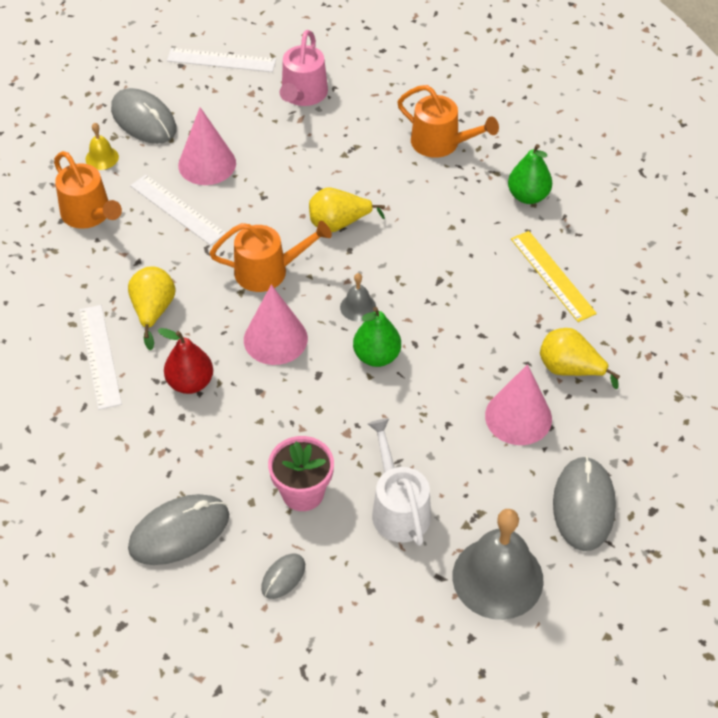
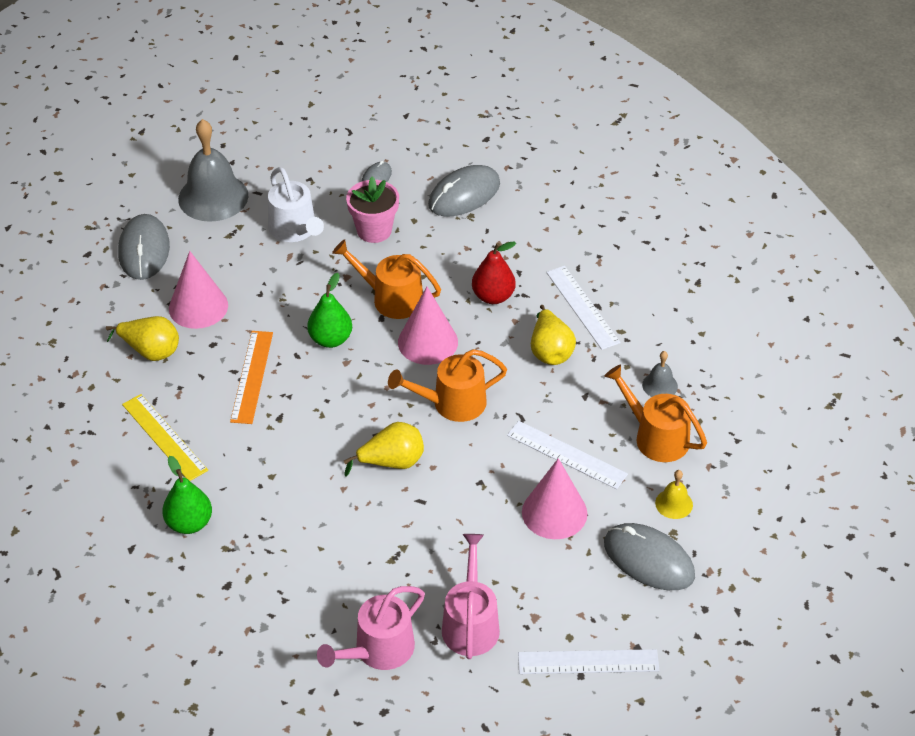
camera: 170 degrees right, 5 degrees down
grey bell [340,273,376,321] -> grey bell moved to [642,351,678,397]
orange watering can [397,85,499,158] -> orange watering can moved to [332,239,441,319]
none -> orange ruler [230,331,273,424]
none -> pink watering can [317,586,425,670]

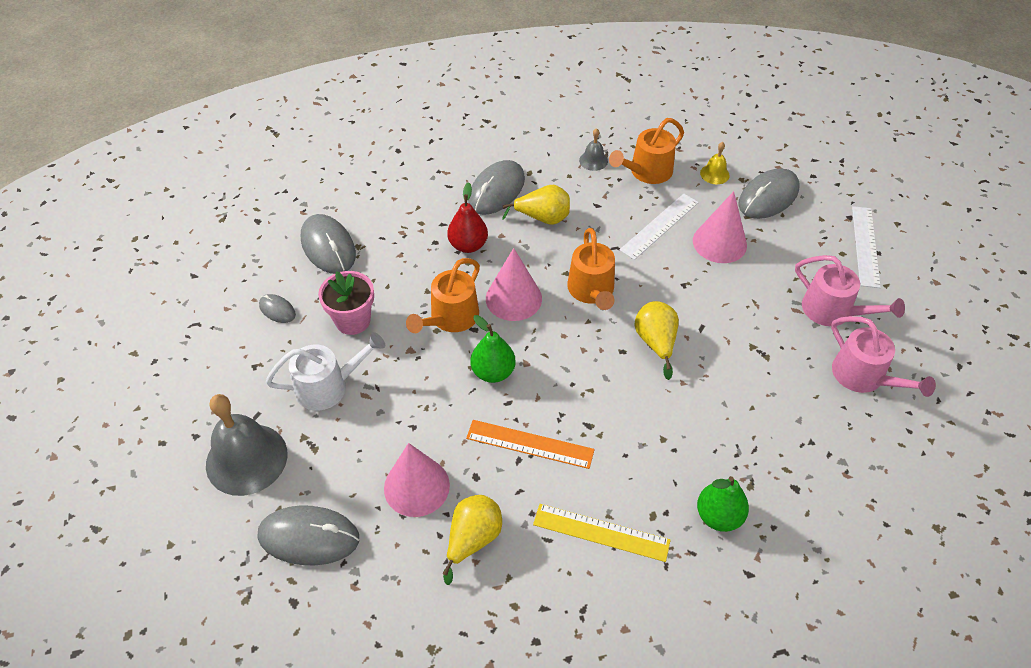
camera: 80 degrees left, 5 degrees up
yellow ruler [122,394,208,481] -> yellow ruler turned 45 degrees clockwise [533,504,671,562]
pink watering can [442,534,500,659] -> pink watering can turned 150 degrees counterclockwise [795,255,905,326]
white ruler [546,266,621,350] -> grey mouse [468,160,525,215]

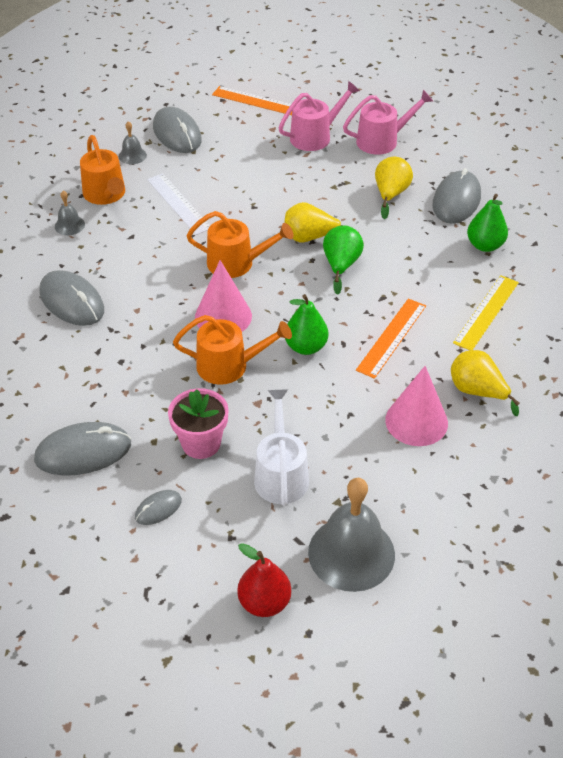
camera: 75 degrees left, 5 degrees down
grey mouse [258,505,359,566] -> grey mouse moved to [433,168,481,224]
orange watering can [406,258,480,333] -> orange watering can turned 45 degrees counterclockwise [173,315,292,385]
red pear [447,182,488,253] -> red pear moved to [237,543,291,617]
yellow pear [502,185,570,225] -> yellow pear moved to [375,157,413,220]
pink cone [693,191,747,263] -> none
yellow bell [700,142,730,184] -> grey bell [119,121,147,164]
white ruler [852,206,881,288] -> orange ruler [212,86,292,115]
none -> green pear [323,225,364,295]

